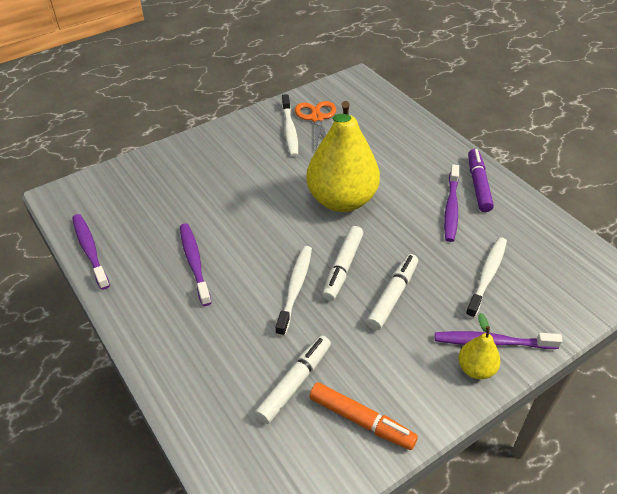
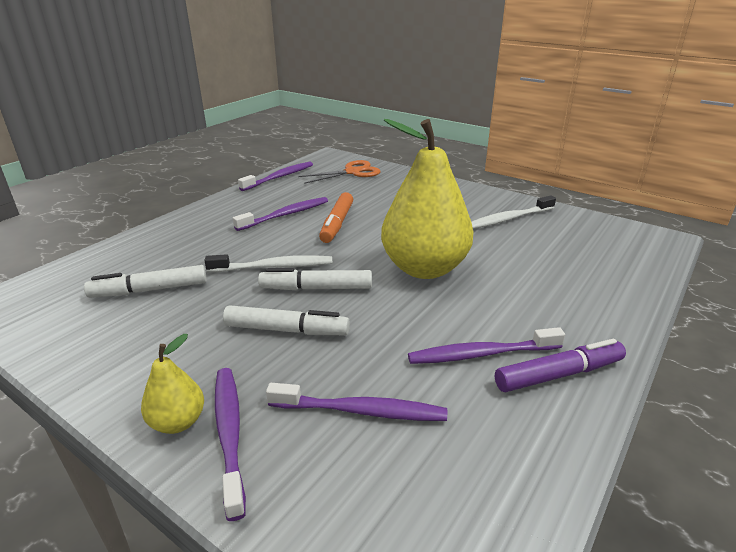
camera: 70 degrees right, 15 degrees down
white marker [255,335,331,424] -> white marker turned 150 degrees clockwise [84,265,207,298]
orange scissors [295,101,336,149] -> orange scissors moved to [298,160,381,184]
orange marker [309,382,418,450] -> orange marker moved to [319,192,353,243]
white toothbrush [465,237,507,319] -> purple toothbrush [266,383,447,421]

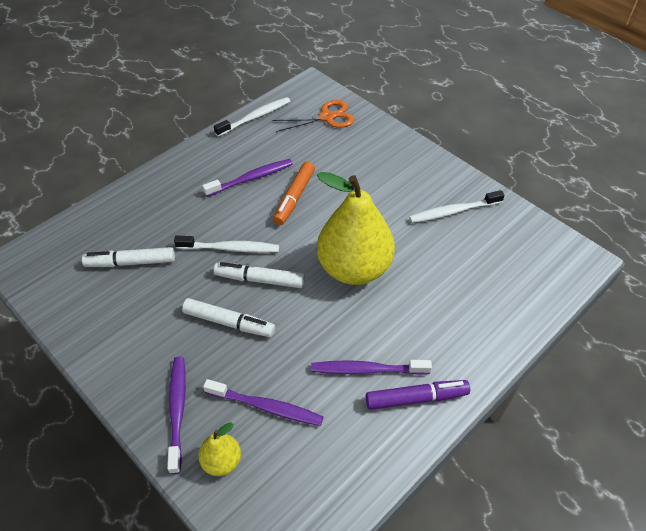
camera: 10 degrees right, 20 degrees up
yellow pear [141,334,204,434] -> yellow pear moved to [198,422,241,476]
purple toothbrush [238,162,313,191] -> white toothbrush [214,97,290,137]

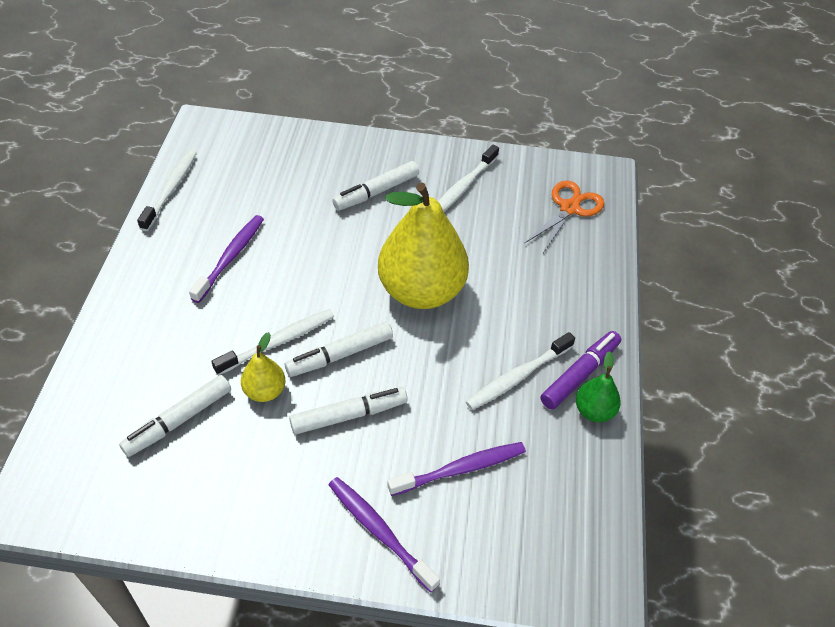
camera: 40 degrees left, 0 degrees up
yellow pear [198,422,241,476] -> yellow pear moved to [241,332,285,402]
orange scissors [273,100,354,132] -> orange scissors moved to [524,180,604,253]
orange marker [273,161,315,225] -> none
purple toothbrush [311,360,432,375] -> white toothbrush [466,332,575,410]
none -> white marker [332,161,419,211]
none -> green pear [576,351,621,422]

